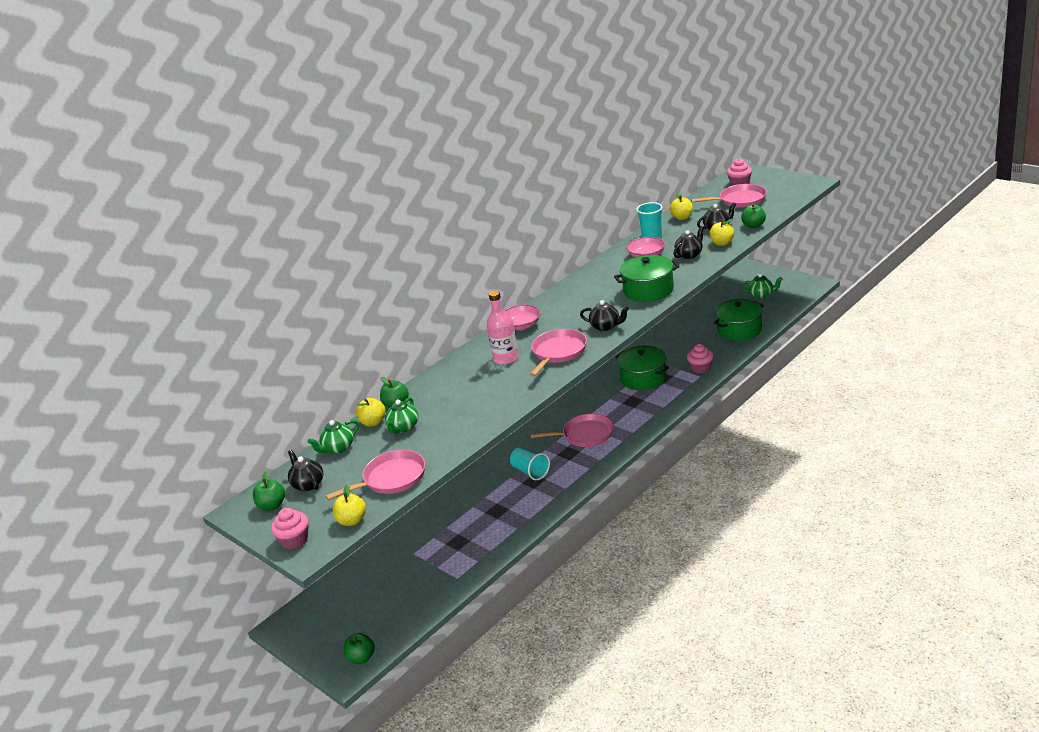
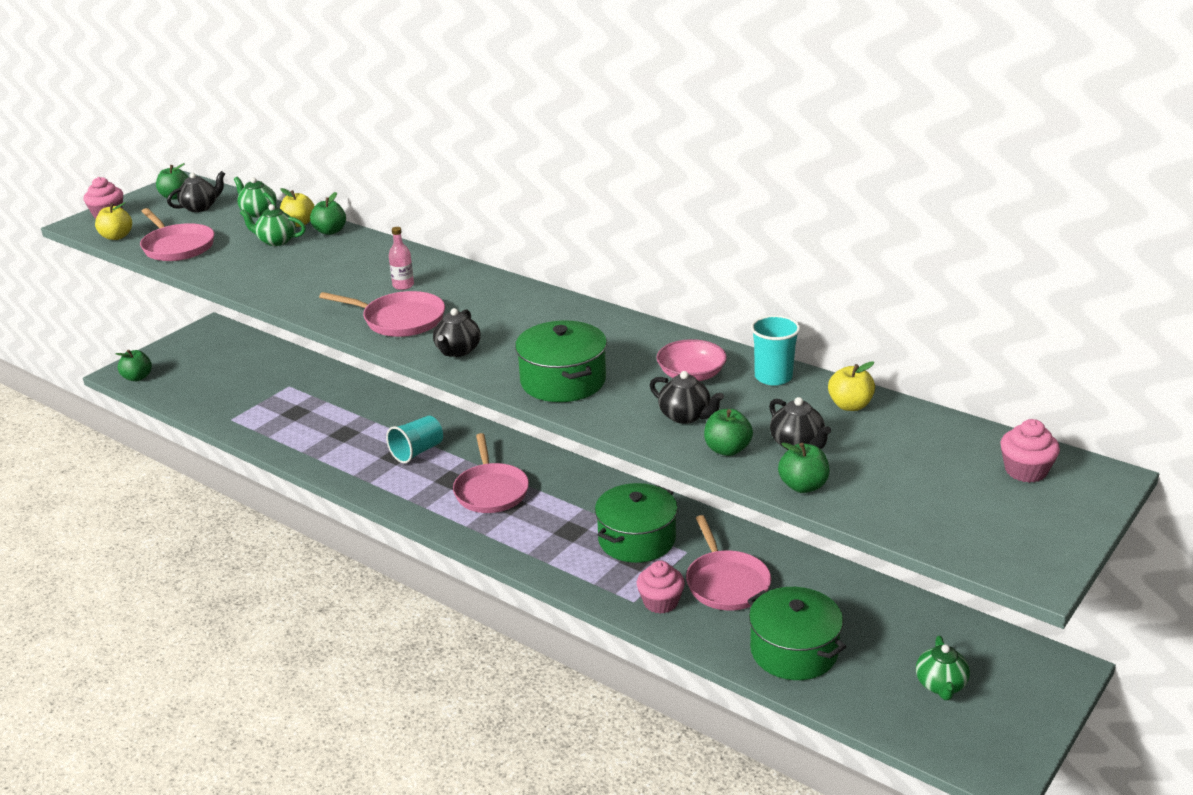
camera: 80 degrees right, 0 degrees up
pink bottle [487,290,519,365] -> pink bottle [389,227,414,290], size x0.60
pink bowl [504,304,541,330] -> none
pink pan [691,184,767,208] -> pink pan moved to [686,515,771,610]
yellow apple [709,219,734,246] -> green apple [704,409,753,456]

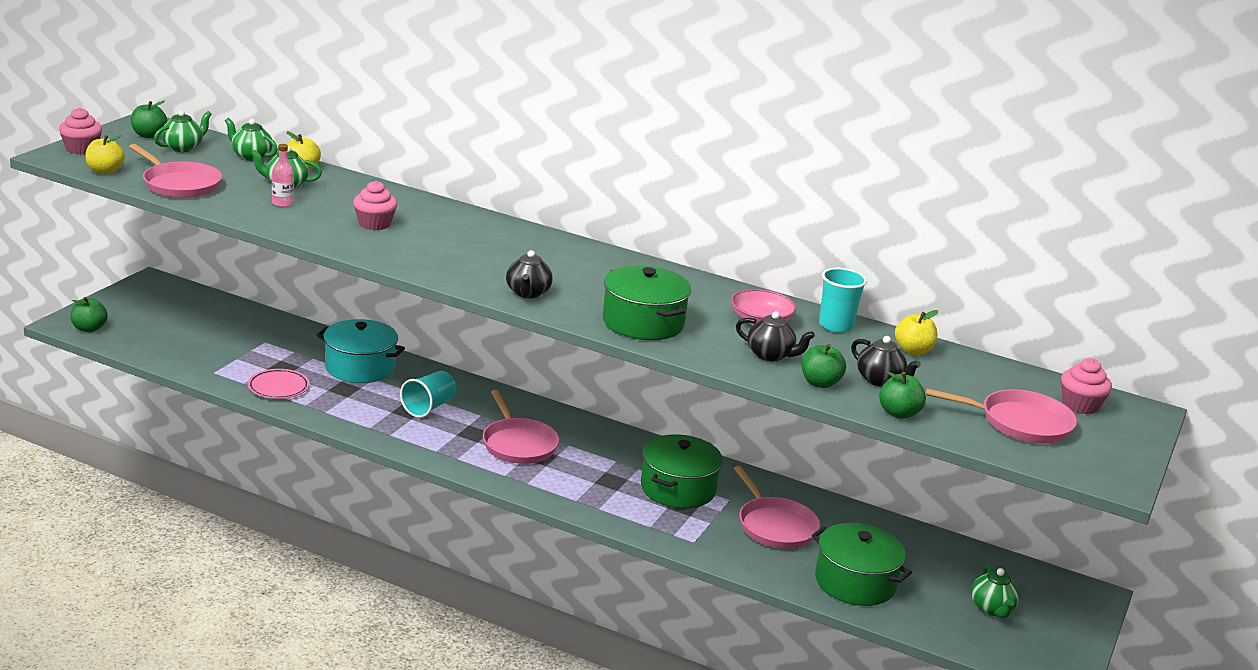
camera: 15 degrees left, 5 degrees down
black teapot [167,171,225,212] -> green teapot [154,110,211,152]
green apple [310,192,346,235] -> none
pink pan [319,291,445,337] -> pink pan moved to [925,388,1077,443]
pink bottle [389,227,414,290] -> pink bottle moved to [272,144,294,207]
pink cupcake [637,560,685,614] -> pink cupcake moved to [353,181,397,230]
none -> pink plate [248,369,310,399]
none -> turquoise pot [317,319,405,383]

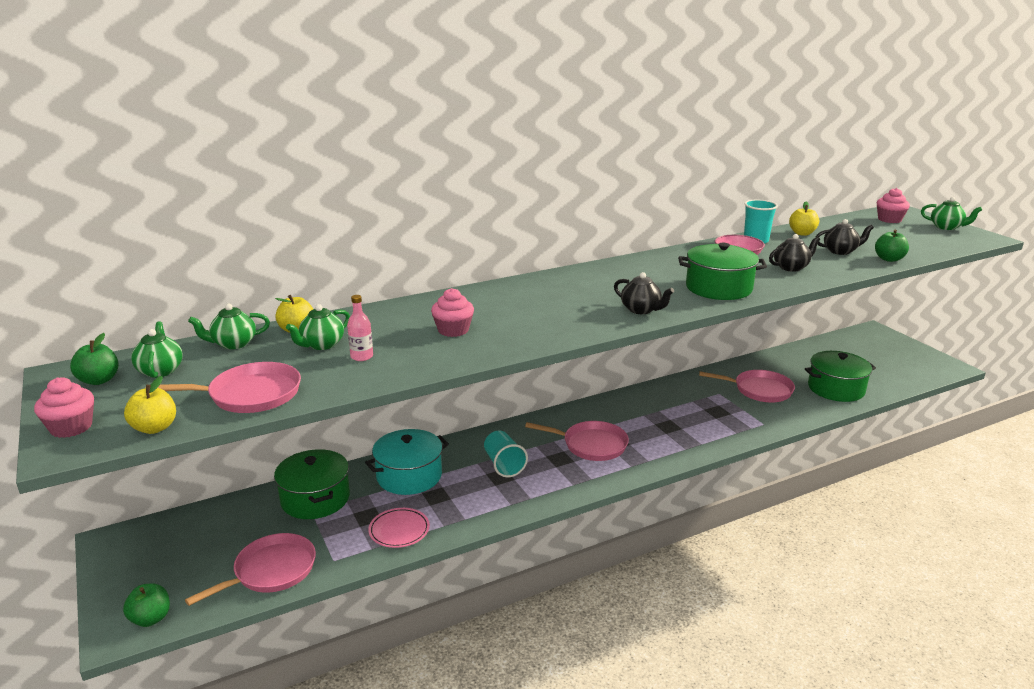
camera: 50 degrees left, 0 degrees up
green pot [641,434,723,509] -> green pot moved to [274,449,350,519]
green apple [801,344,846,388] -> none
pink pan [925,388,1077,443] -> pink pan moved to [185,533,316,606]
green teapot [971,564,1020,618] -> green teapot moved to [921,197,982,230]

